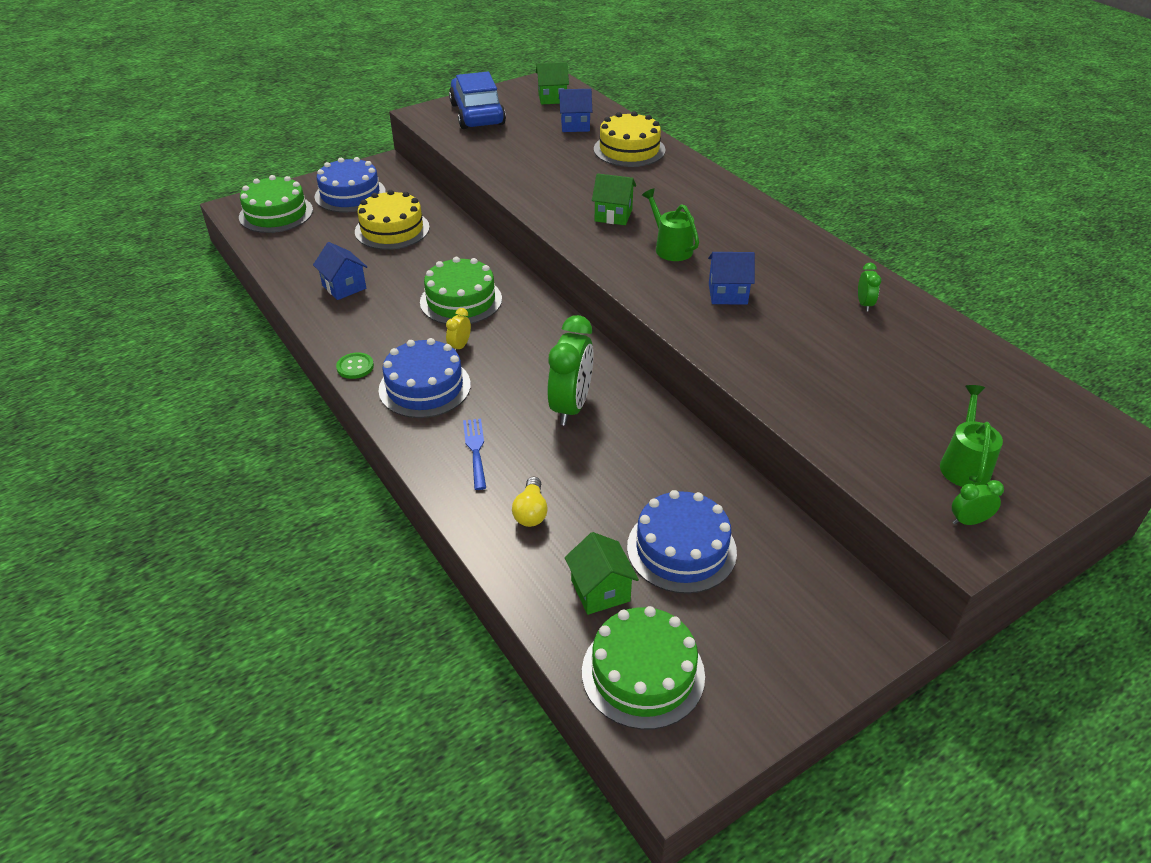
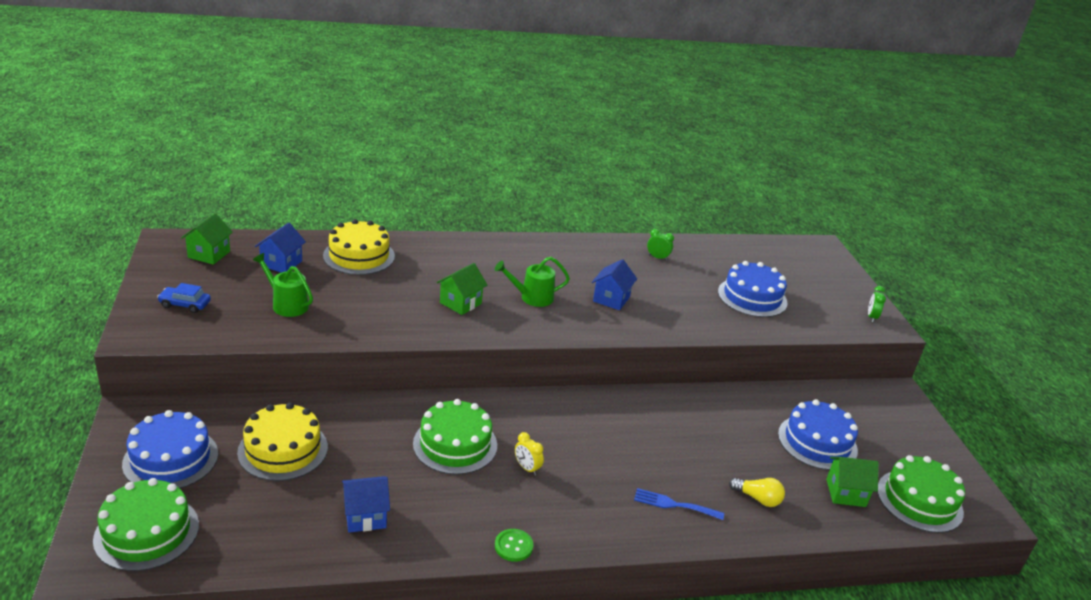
camera: 70 degrees left, 10 degrees down
blue cake [379,338,471,418] -> blue cake moved to [718,261,787,317]
blue car [449,72,506,129] -> blue car [157,283,211,313], size x0.45
green clock [548,315,594,426] -> none
green watering can [940,385,1003,487] -> green watering can moved to [253,253,313,317]

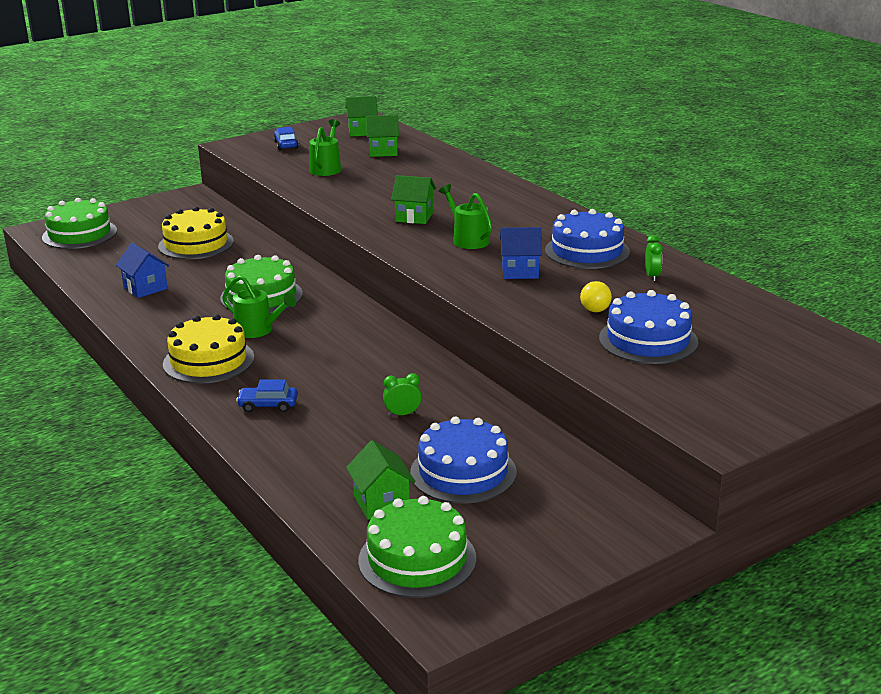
camera: 70 degrees right, 5 degrees down
blue cake [122,410,218,489] -> blue cake moved to [545,209,630,269]
blue house [255,222,306,273] -> green house [366,115,399,157]
yellow cake [323,219,395,275] -> yellow cake moved to [163,314,254,384]
green button [495,529,533,562] -> none
yellow clock [515,432,544,475] -> green watering can [222,275,296,338]
blue fork [634,488,724,520] -> blue car [236,379,298,412]
yellow light bulb [729,478,785,507] -> yellow light bulb moved to [580,281,612,312]
green clock [868,286,886,322] -> green clock moved to [383,373,422,416]

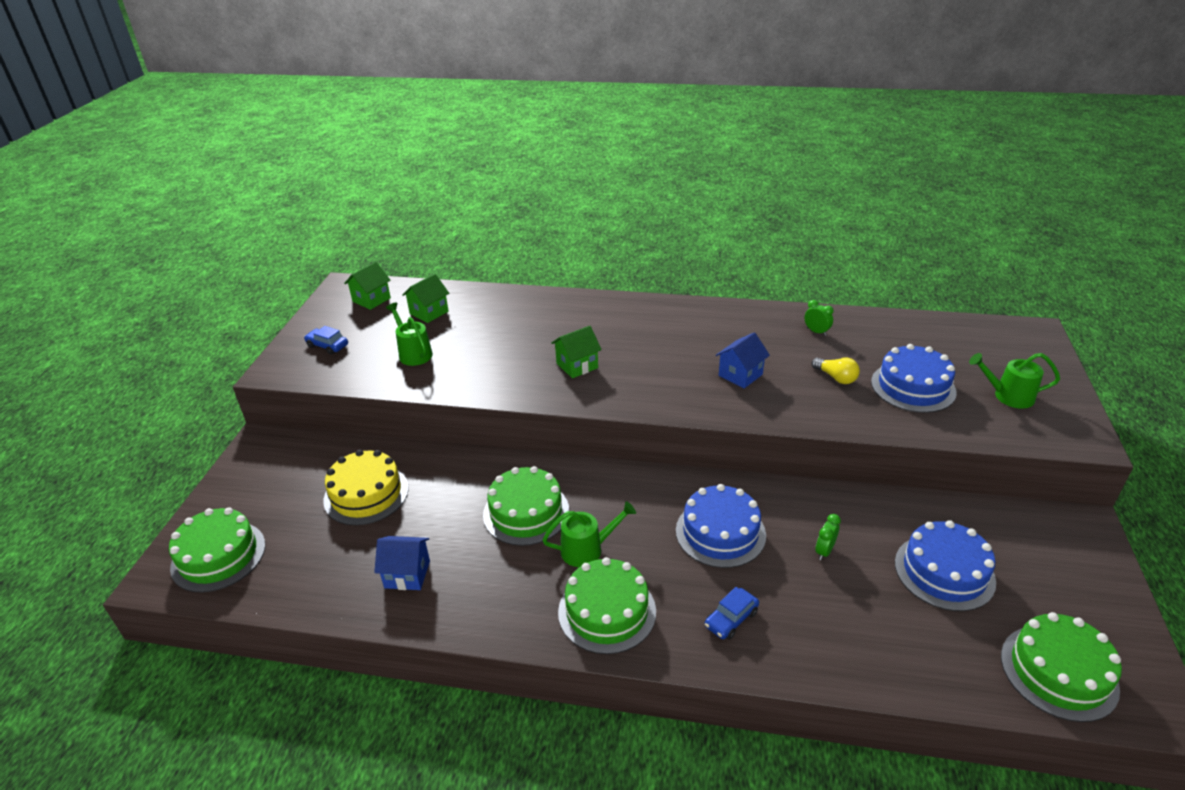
camera: 45 degrees left, 10 degrees up
yellow cake [163,314,254,384] -> green cake [558,557,656,654]
green house [346,440,416,520] -> none
green watering can [439,184,492,249] -> green watering can moved to [969,353,1060,409]
blue cake [545,209,630,269] -> blue cake moved to [676,484,766,568]

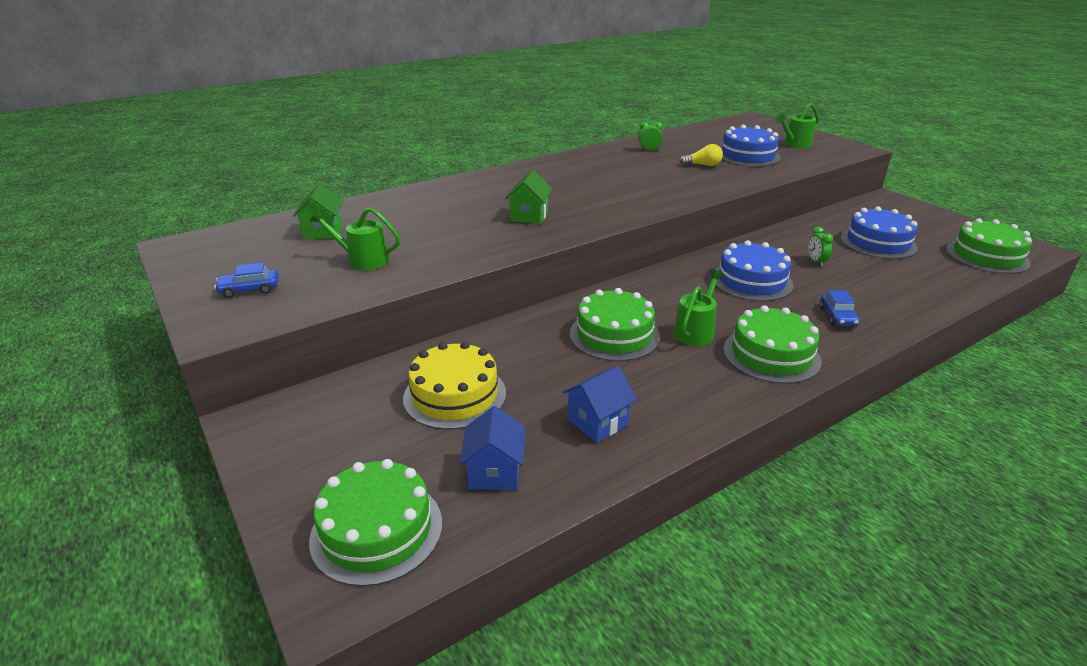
camera: 45 degrees left, 5 degrees down
green house [344,262,391,310] -> none
blue house [716,332,770,388] -> blue house moved to [460,406,525,490]

